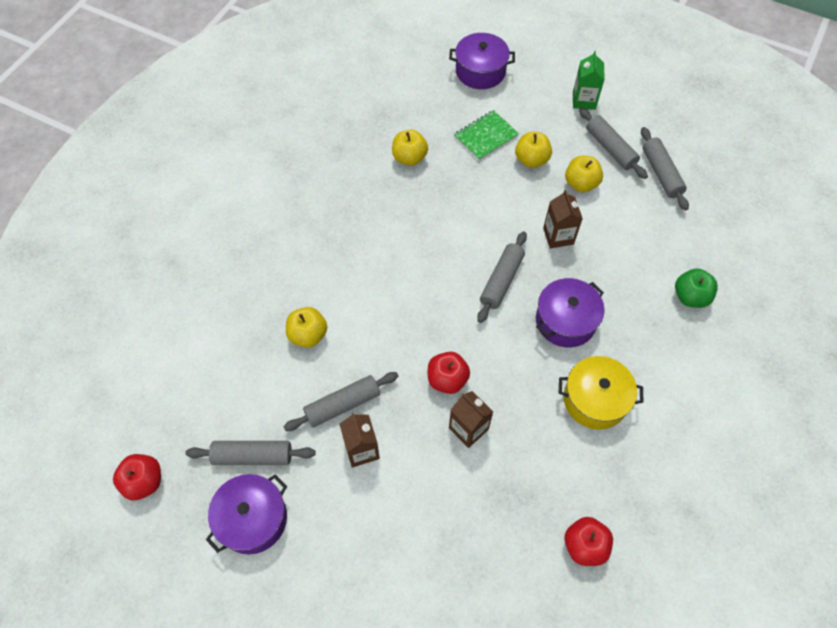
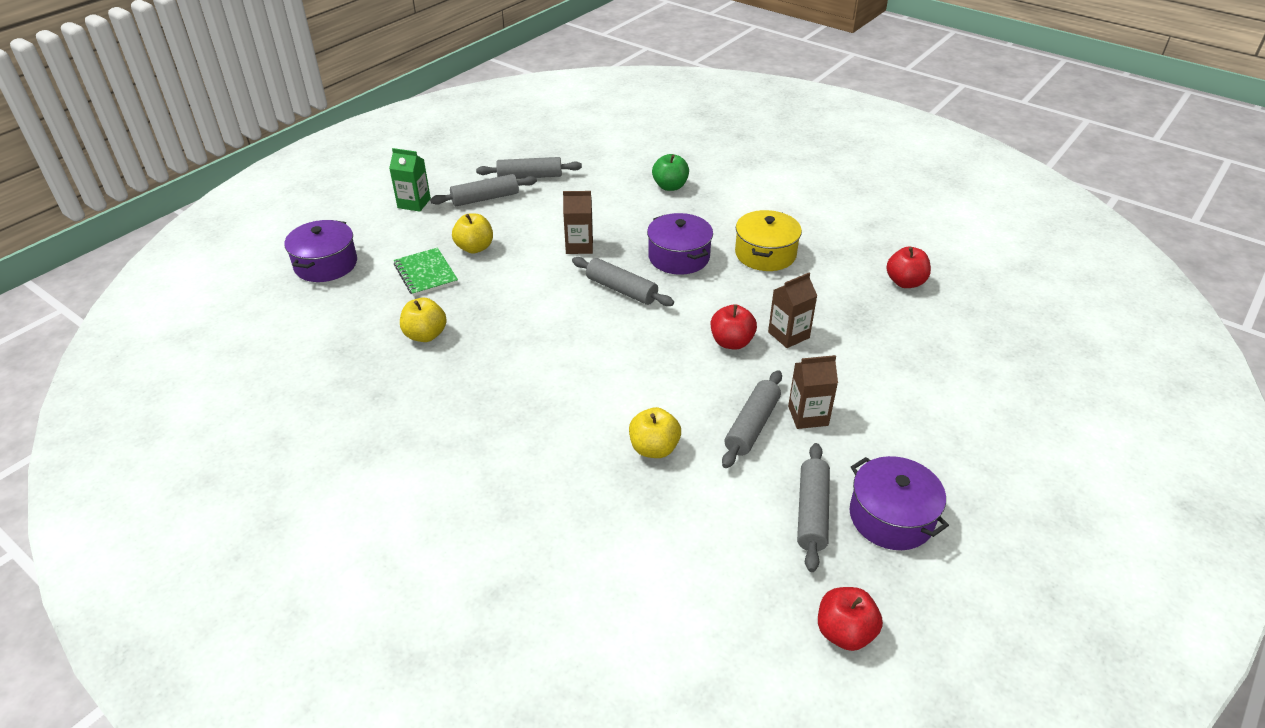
camera: 80 degrees left, 20 degrees down
grey rolling pin [284,372,398,431] -> grey rolling pin turned 45 degrees clockwise [722,370,782,468]
yellow apple [565,156,603,192] -> none

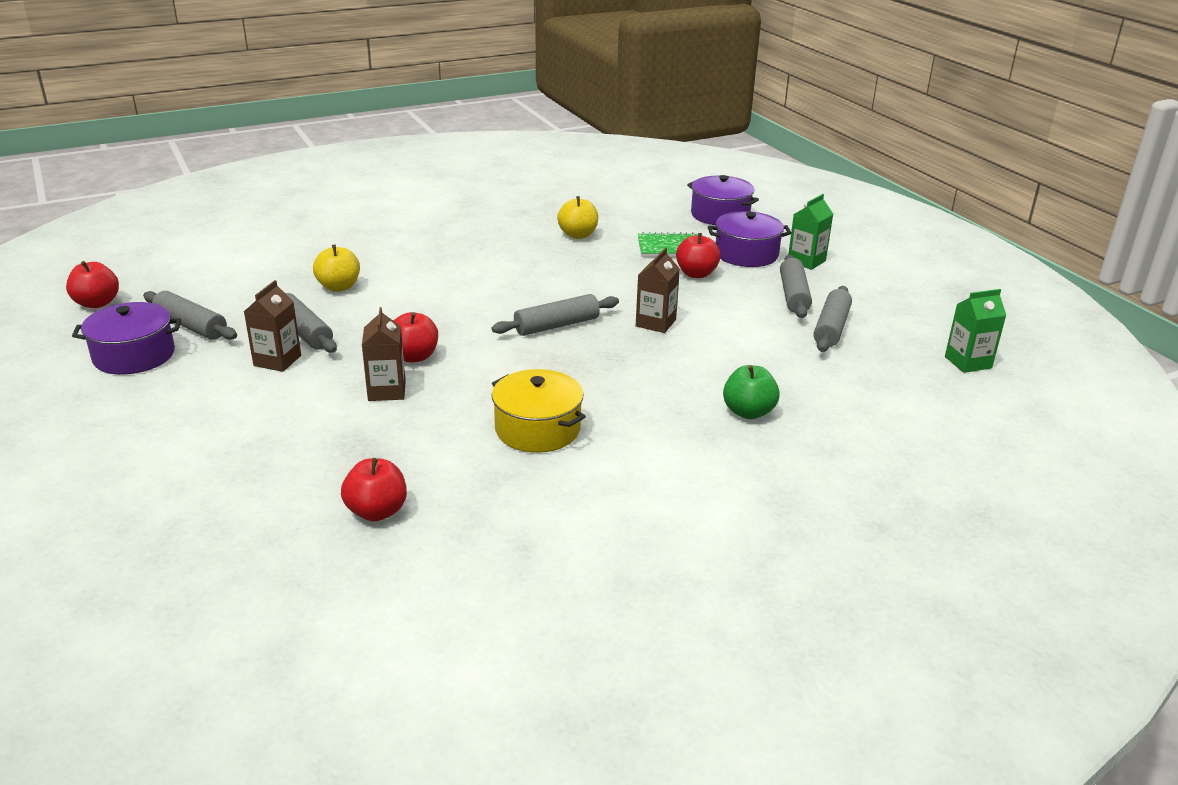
camera: 115 degrees right, 10 degrees down
yellow apple [452,214,493,254] -> red apple [676,233,721,278]
purple pot [647,213,713,275] -> purple pot moved to [708,211,791,267]
none -> green carton [945,289,1006,373]

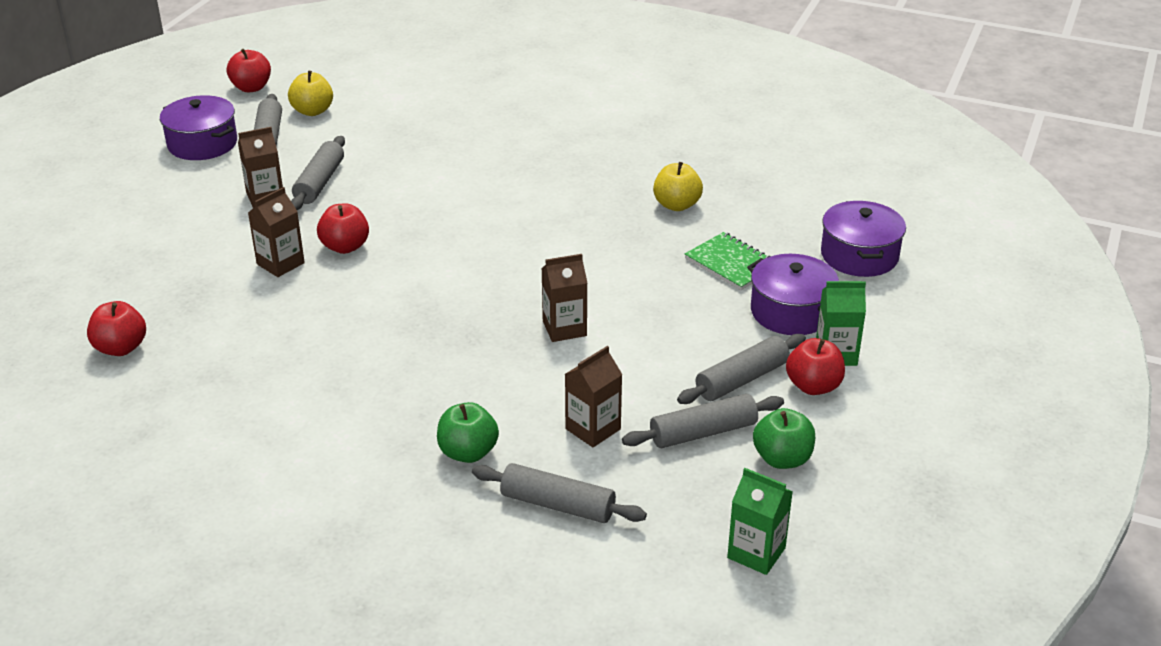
camera: 50 degrees right, 5 degrees up
yellow apple [313,245,360,292] -> yellow apple moved to [288,71,333,116]
grey rolling pin [492,294,619,336] -> grey rolling pin moved to [472,463,647,523]
yellow pot [492,369,586,453] -> none
red apple [676,233,721,278] -> red apple moved to [786,338,845,395]
none -> brown carton [565,346,623,448]
none -> green apple [753,408,815,469]

